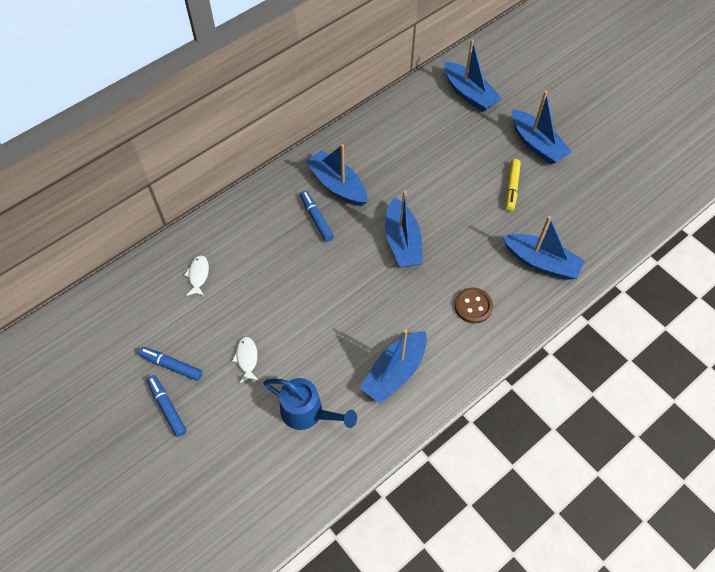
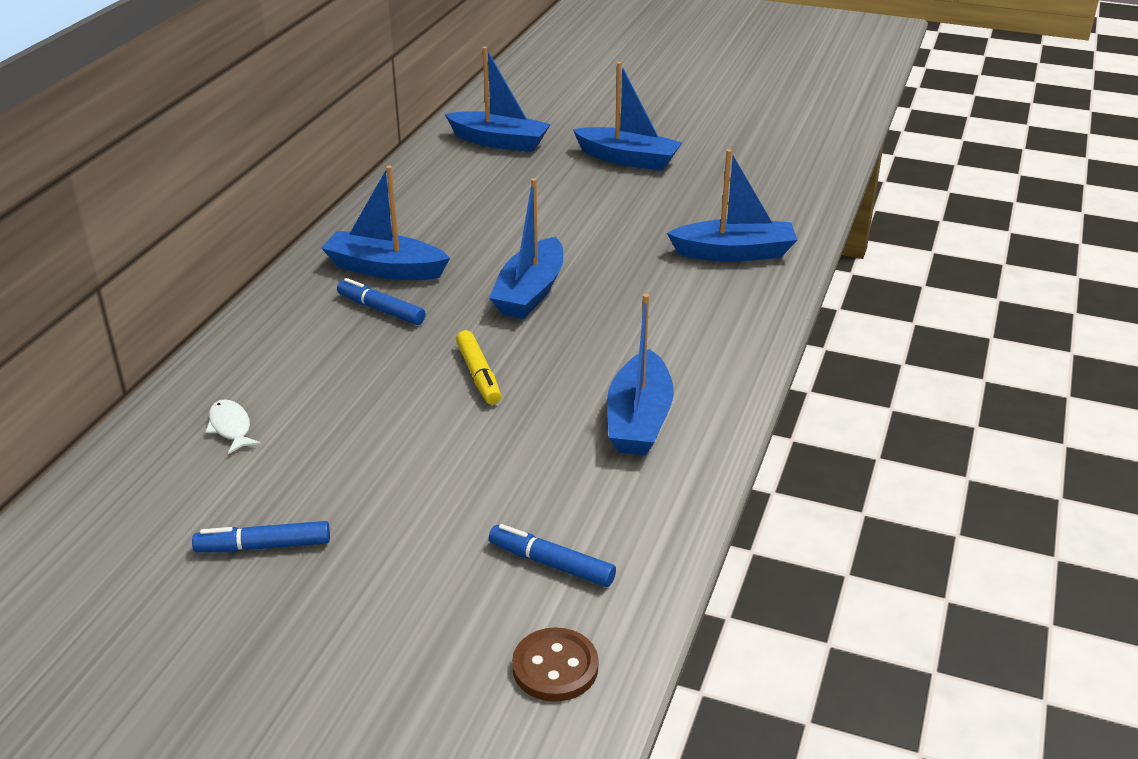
camera: 30 degrees left, 25 degrees down
blue marker [147,375,187,437] -> blue marker moved to [489,524,616,587]
white fish [232,337,258,383] -> none
blue watering can [263,378,357,430] -> none
blue boat [385,190,423,267] -> blue boat turned 60 degrees clockwise [489,178,563,319]
brown button [454,288,493,324] -> brown button moved to [512,627,599,702]
yellow marker [506,159,521,211] -> yellow marker moved to [456,330,501,405]

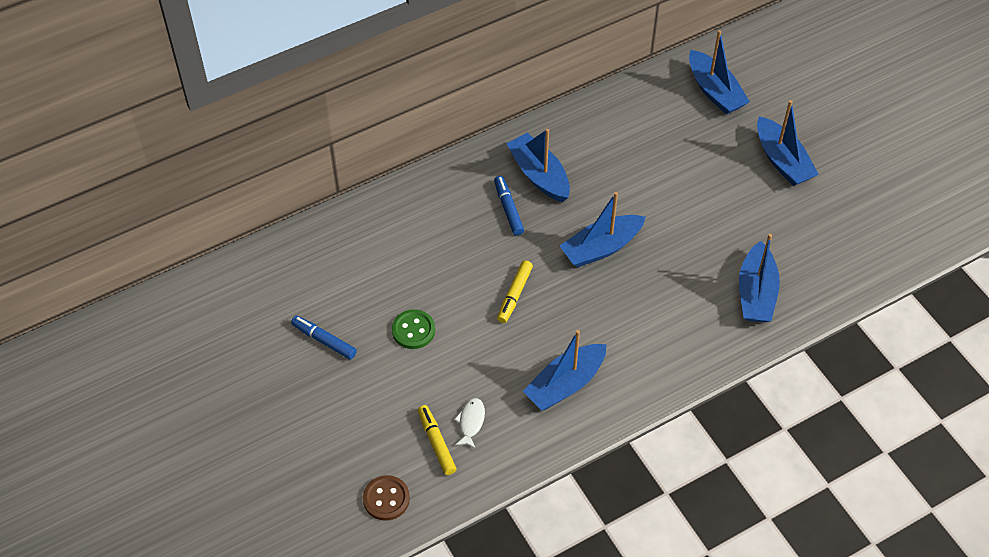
camera: 40 degrees right, 20 degrees up
white fish [205,399,261,454] -> white fish moved to [454,398,485,449]
blue marker [489,524,616,587] -> yellow marker [418,405,457,475]
blue boat [667,149,797,262] -> blue boat turned 60 degrees clockwise [739,234,780,323]
none -> green button [392,309,435,349]

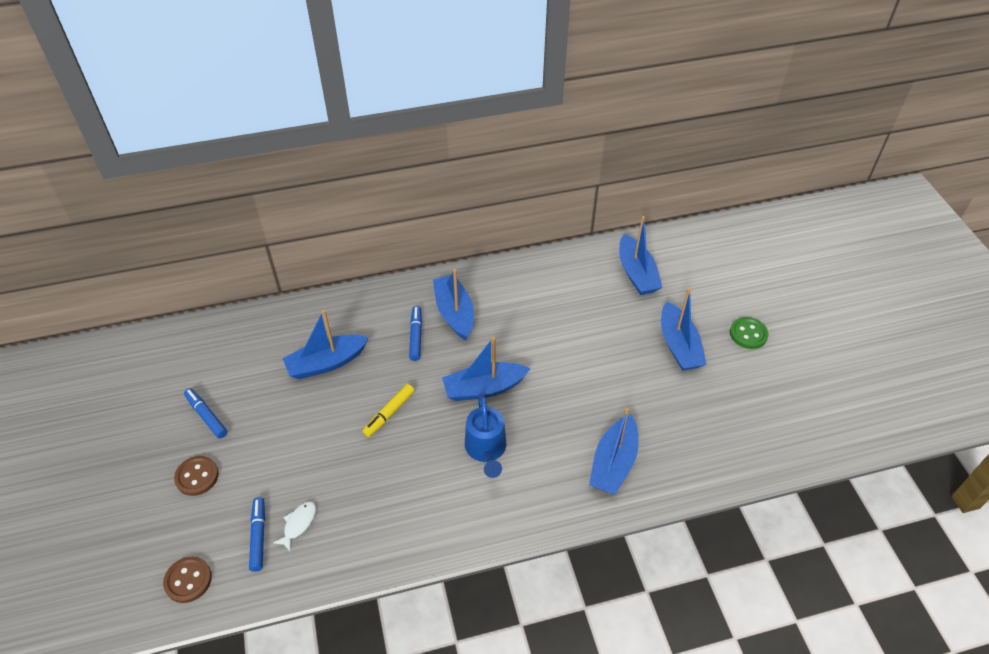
camera: 15 degrees right, 5 degrees down
green button [392,309,435,349] -> green button moved to [730,317,768,349]
yellow marker [418,405,457,475] -> blue marker [249,497,265,572]
blue boat [523,330,607,410] -> blue boat moved to [283,310,369,379]
none -> brown button [174,456,219,496]
none -> blue watering can [465,393,506,478]

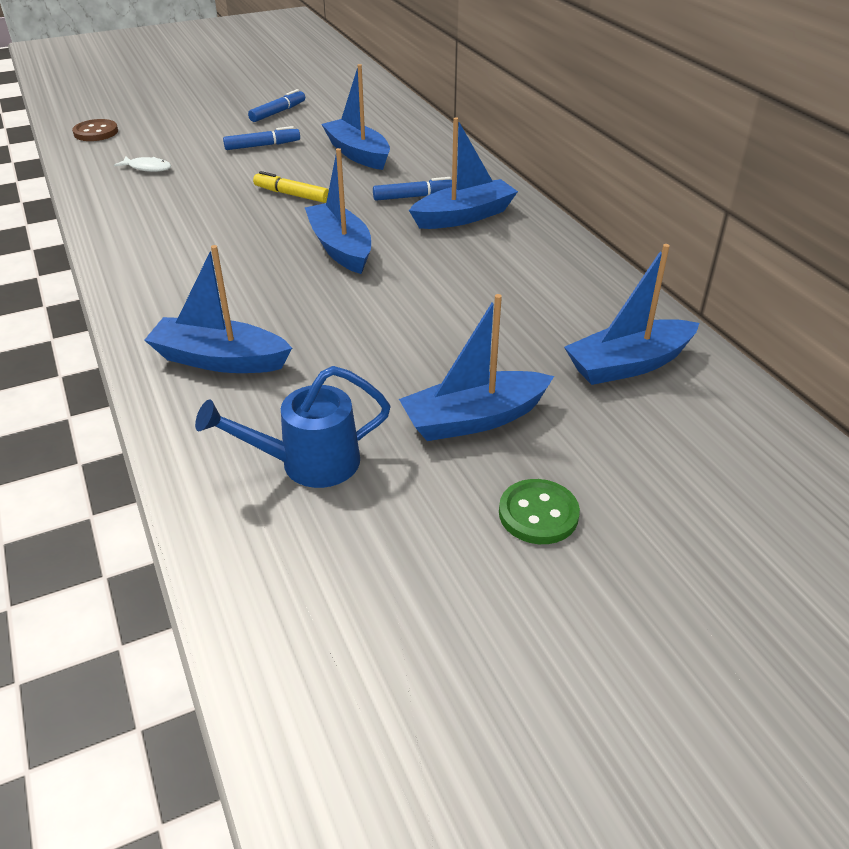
camera: 80 degrees right, 10 degrees down
brown button [174,456,219,496] -> none
blue marker [249,497,265,572] -> blue marker moved to [223,126,300,150]
blue watering can [465,393,506,478] -> blue watering can moved to [195,366,391,488]

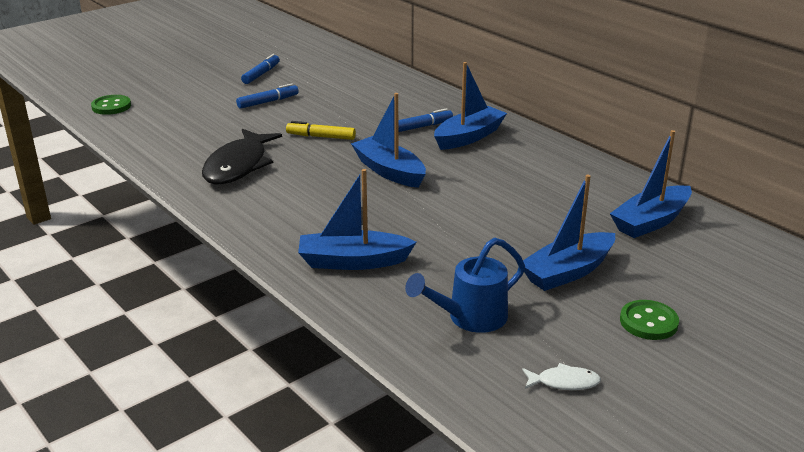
camera: 15 degrees left, 10 degrees down
brown button [72,119,118,141] -> green button [91,95,131,115]
white fish [114,156,171,172] -> white fish moved to [522,363,601,390]
blue boat [321,64,390,170] -> none
none -> black fish [202,129,282,184]

